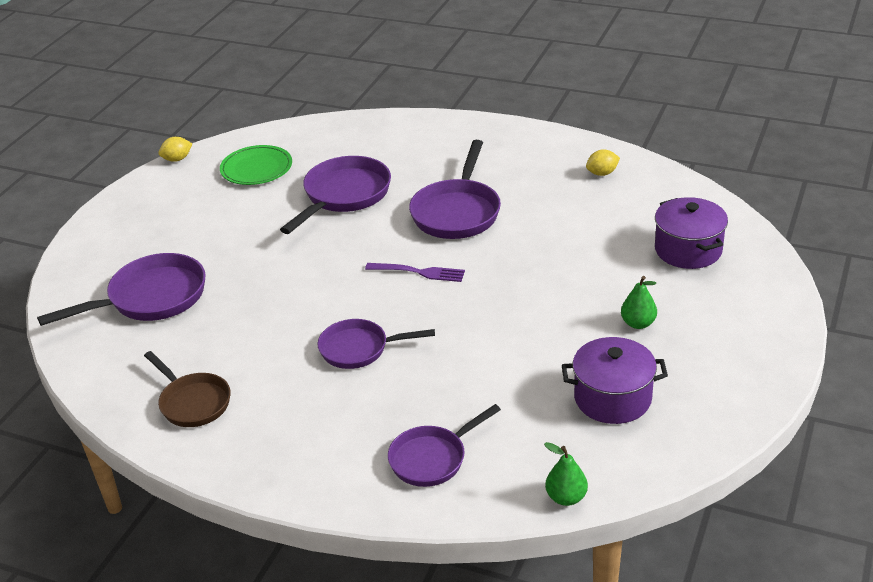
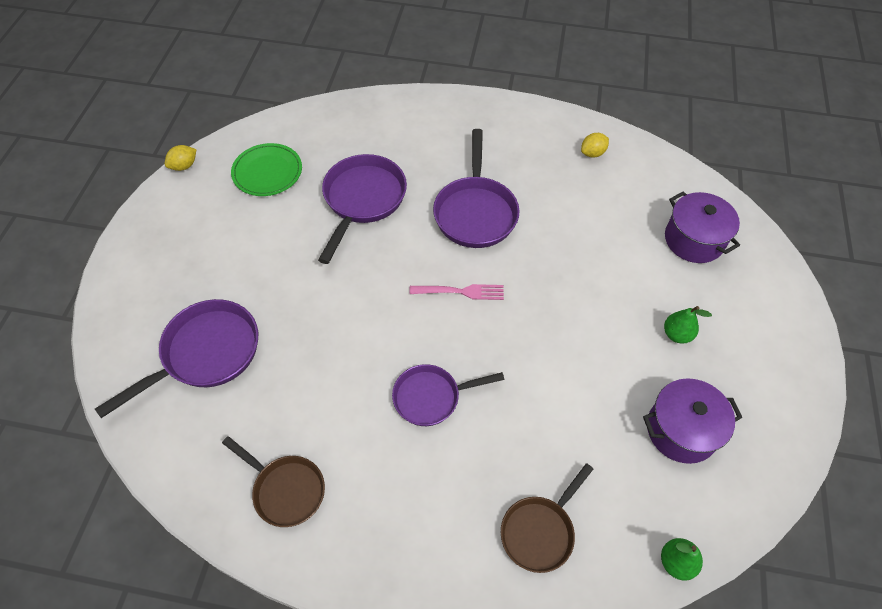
camera: 15 degrees left, 20 degrees up
purple fork [365,263,465,282] -> pink fork [409,284,504,300]
purple pan [388,404,501,487] -> brown pan [501,463,593,573]

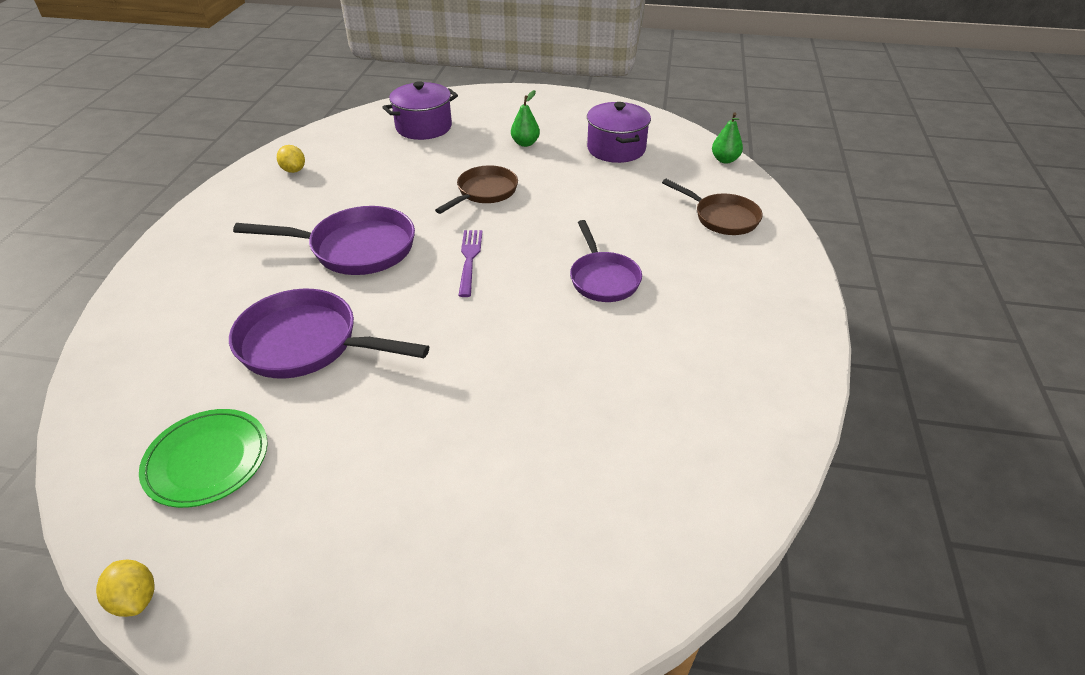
camera: 90 degrees left, 15 degrees down
purple pan [95,299,258,418] -> none
brown pan [222,436,325,527] -> brown pan moved to [435,165,518,214]
pink fork [409,284,504,300] -> purple fork [458,230,483,297]

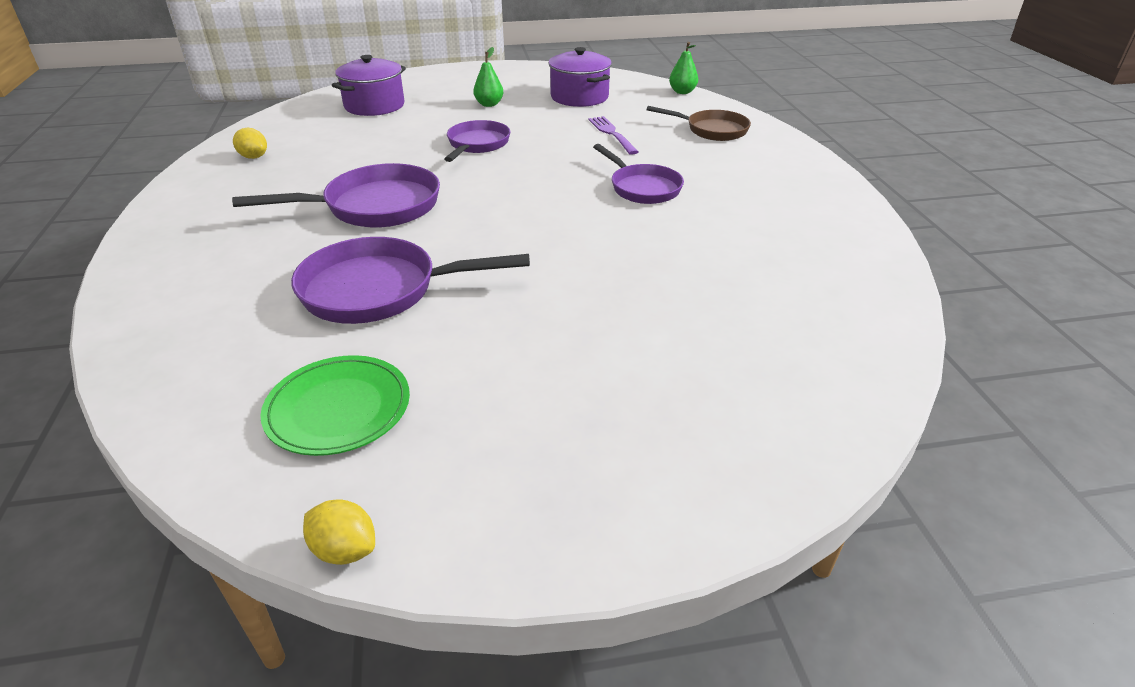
camera: 20 degrees left, 5 degrees down
brown pan [435,165,518,214] -> purple pan [444,120,511,162]
purple fork [458,230,483,297] -> purple fork moved to [588,116,638,155]

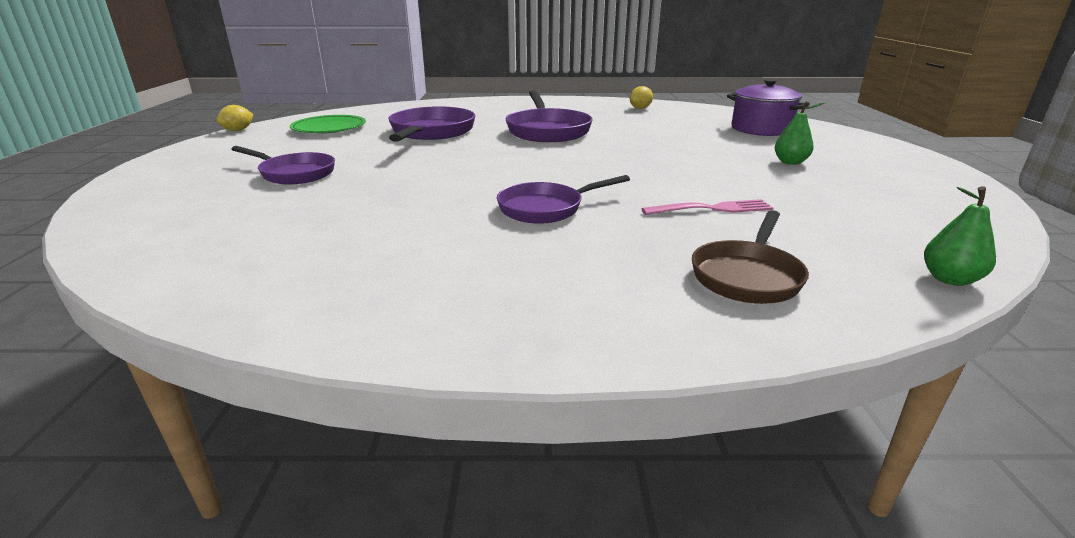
camera: 100 degrees right, 10 degrees down
purple pan [444,120,511,162] -> purple pan moved to [231,146,335,184]
purple pot [548,47,612,107] -> none
purple fork [588,116,638,155] -> pink fork [642,199,773,215]

